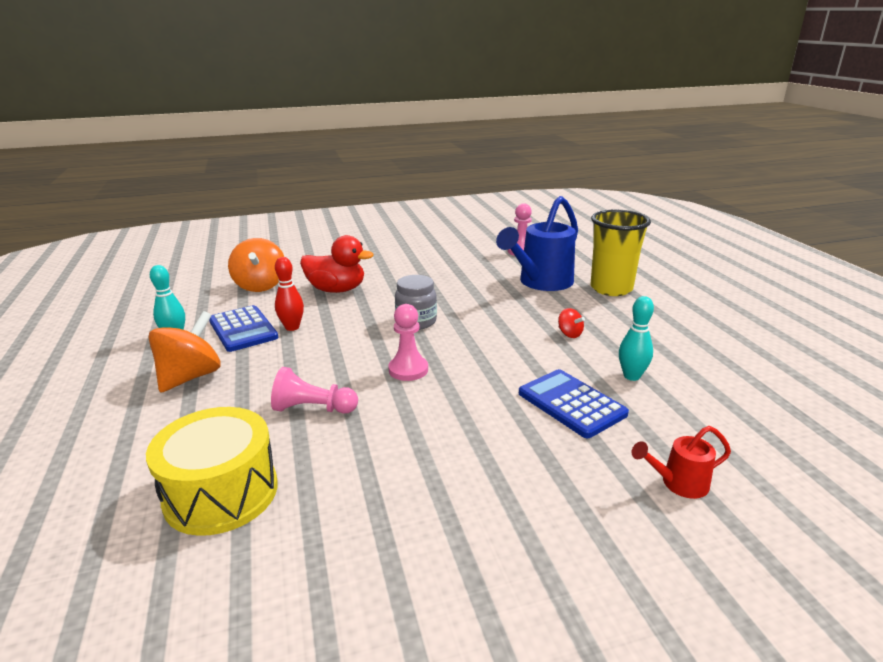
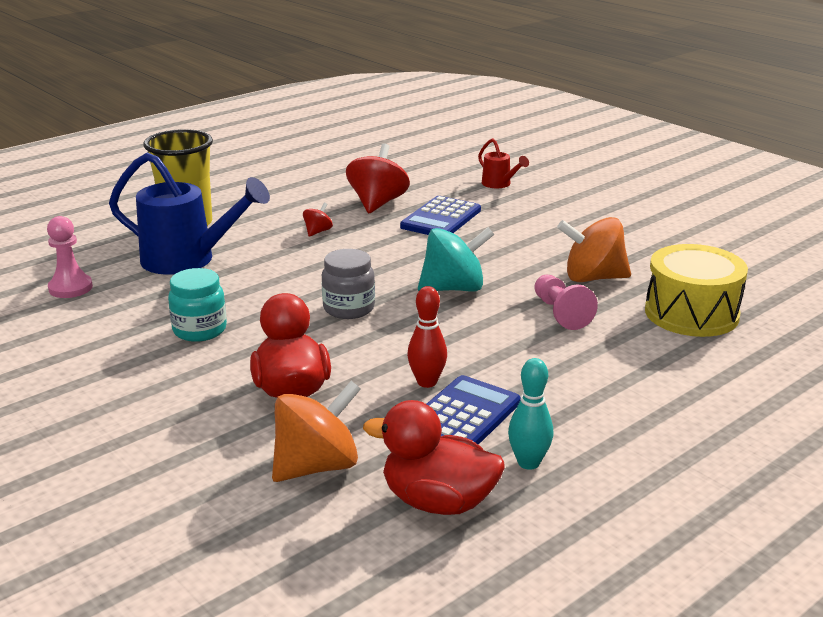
camera: 115 degrees left, 0 degrees up
orange spinning top [148,311,221,393] -> orange spinning top moved to [557,217,631,282]
pink pawn [388,304,428,381] -> turquoise spinning top [418,227,494,291]
turquoise bowling pin [619,296,654,381] -> red spinning top [346,144,410,213]
none -> turquoise jar [168,268,227,342]
none -> red duck [363,400,505,515]

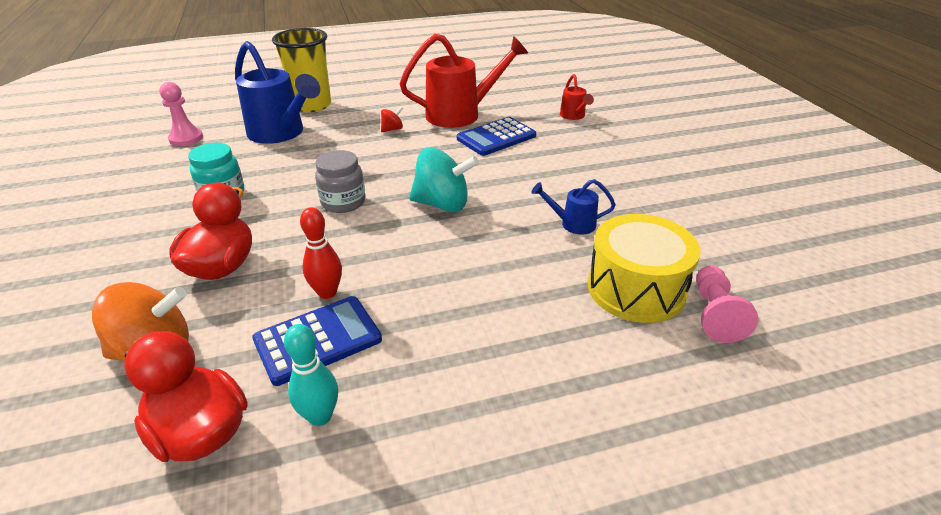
camera: 25 degrees right, 10 degrees up
red spinning top [346,144,410,213] -> red watering can [399,34,528,128]
pink pawn [534,275,598,330] -> pink pawn moved to [696,266,758,343]
orange spinning top [557,217,631,282] -> blue watering can [531,179,616,234]

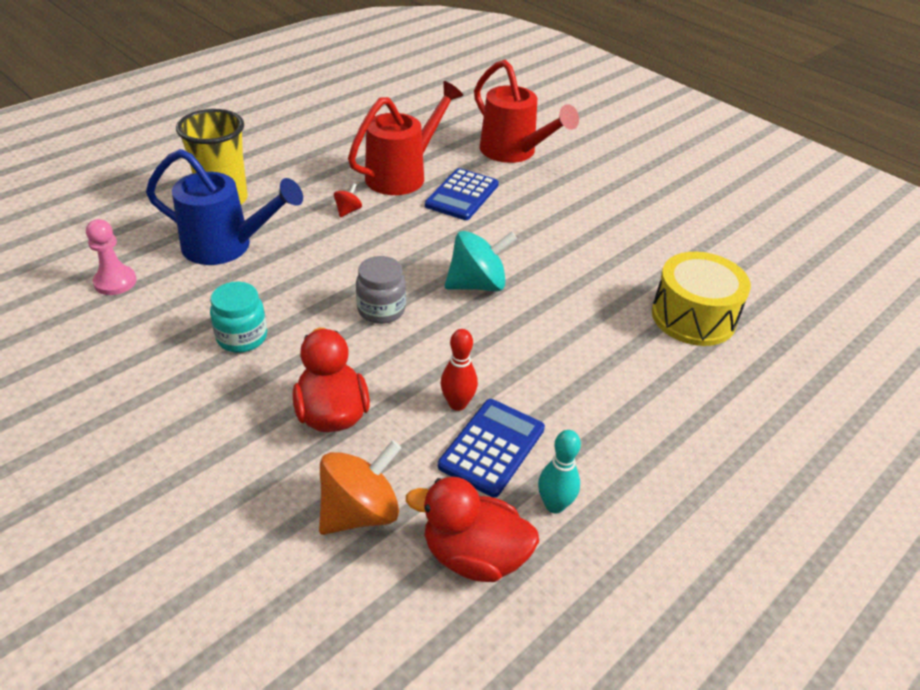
camera: 30 degrees left, 5 degrees up
blue watering can [531,179,616,234] -> none
red watering can [560,74,594,120] -> red watering can [474,60,579,163], size x2.10
pink pawn [696,266,758,343] -> none

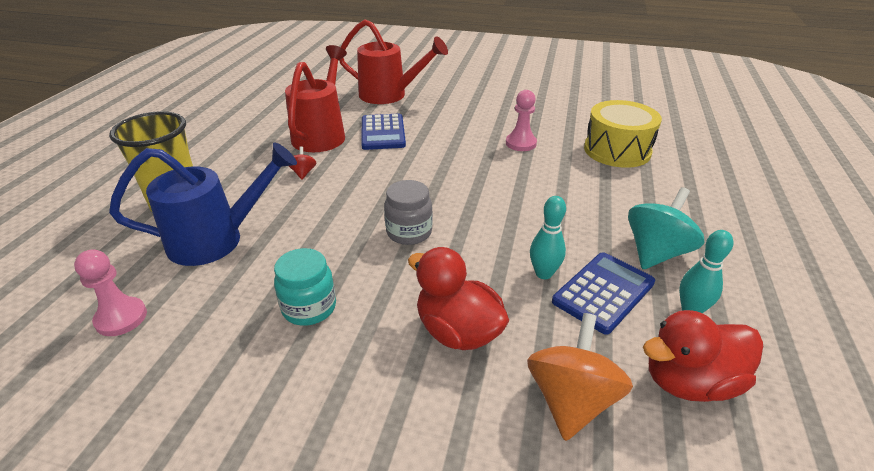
camera: 30 degrees left, 5 degrees down
blue calculator [438,399,545,497] -> blue calculator turned 45 degrees clockwise [552,252,655,335]
red bowling pin [441,329,478,411] -> turquoise bowling pin [530,196,566,279]
turquoise spinning top [445,231,517,292] -> turquoise spinning top moved to [628,187,704,269]
none -> pink pawn [506,90,537,151]

